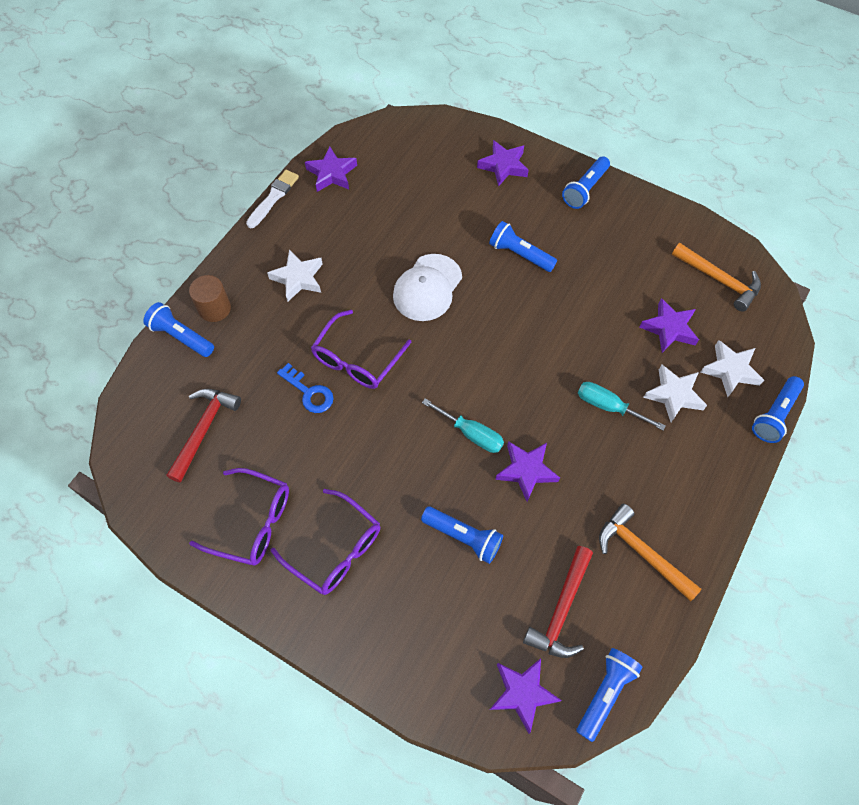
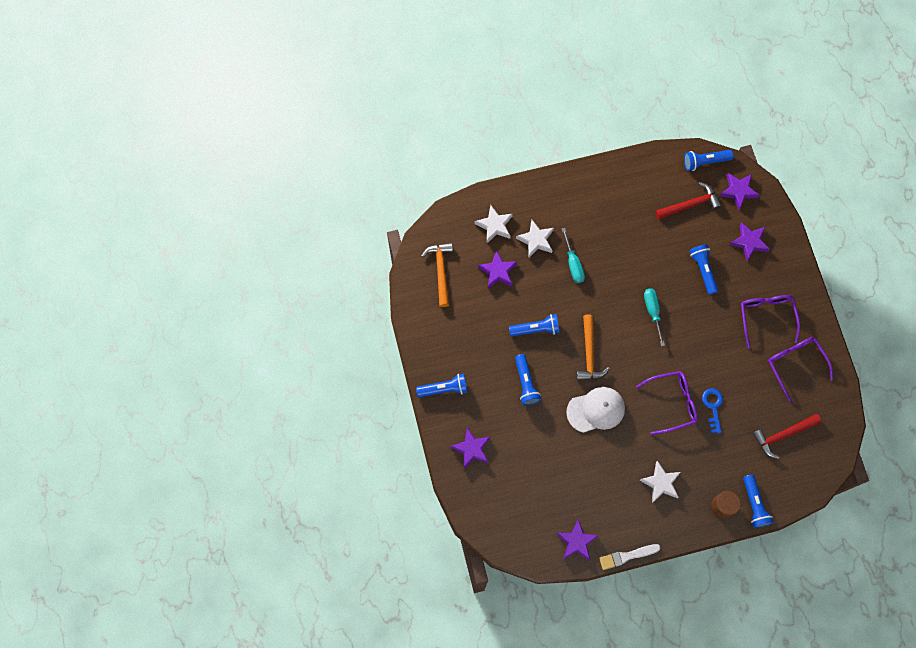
camera: 135 degrees left, 10 degrees up
purple star [495,441,560,502] -> purple star moved to [729,222,770,261]
orange hammer [599,504,701,601] -> orange hammer moved to [576,315,610,381]
blue flashlight [752,376,804,443] -> blue flashlight moved to [509,314,560,337]

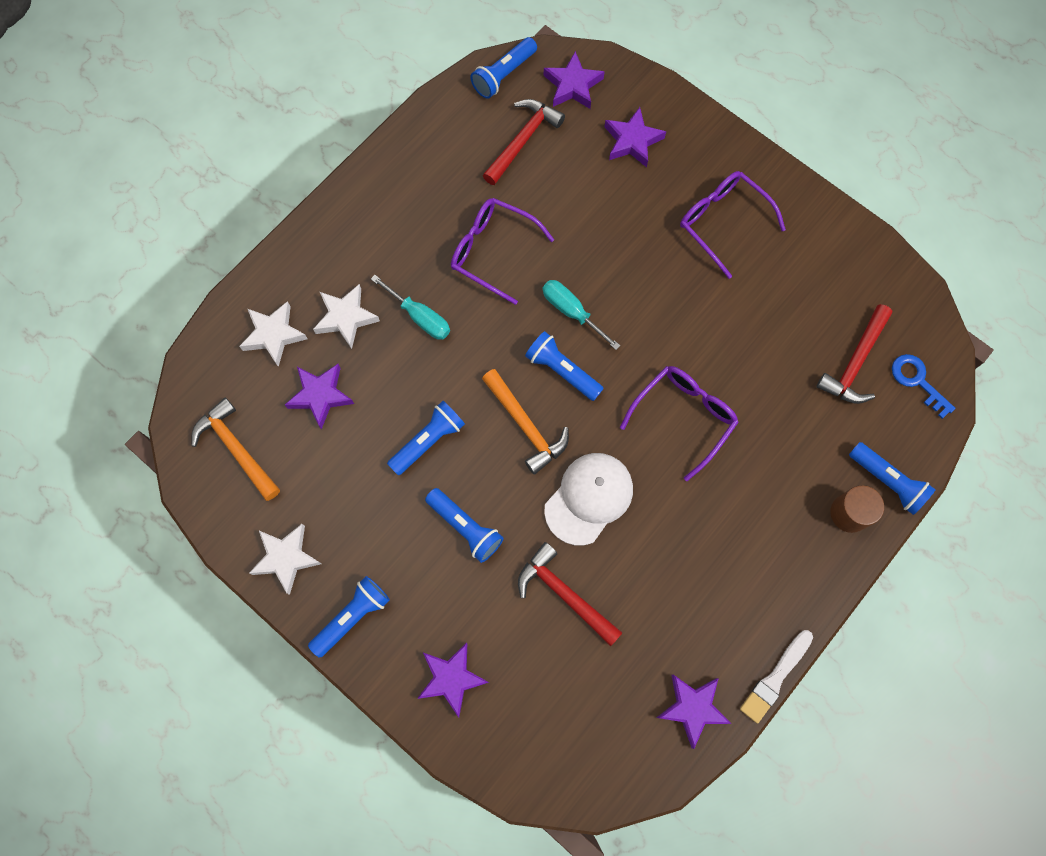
camera: 35 degrees left, 0 degrees up
white star [640,461,681,503] -> white star moved to [249,524,321,595]
blue flashlight [689,244,718,295] -> blue flashlight moved to [525,331,604,401]
blue key [702,388,723,433] -> blue key moved to [892,354,956,419]
purple glasses [768,337,833,402] -> purple glasses moved to [451,198,554,305]
none -> red hammer [518,542,622,646]

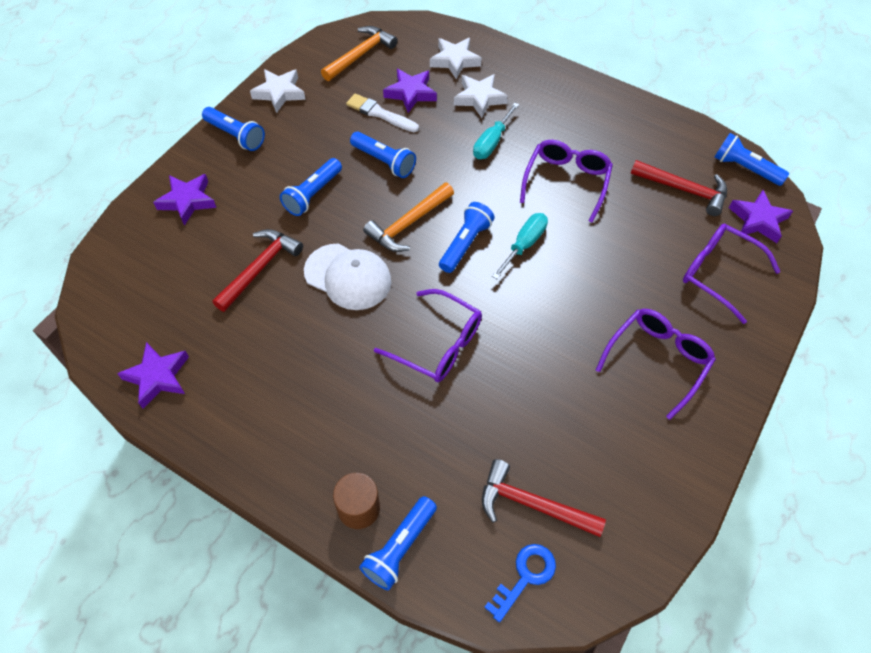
camera: 80 degrees right, 15 degrees down
purple star [604,107,666,168] -> purple glasses [683,224,781,324]
white brush [740,630,813,723] -> white brush moved to [346,93,419,132]

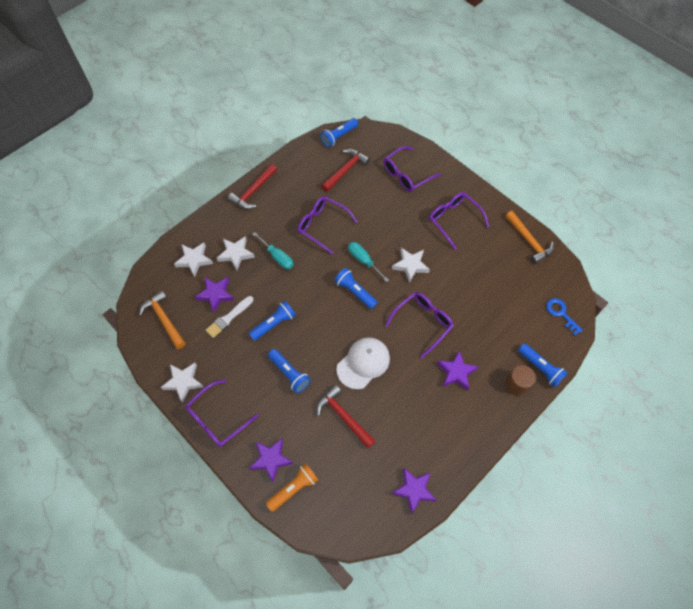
camera: 75 degrees left, 5 degrees up
blue flashlight [202,107,265,151] -> purple glasses [185,379,258,447]
orange hammer [363,183,454,252] -> orange hammer moved to [505,211,554,264]
red hammer [482,459,606,537] -> red hammer moved to [228,164,277,209]
purple star [729,190,793,243] -> purple star moved to [437,350,478,391]
none -> orange flashlight [266,463,318,512]
none -> white star [392,248,430,283]

